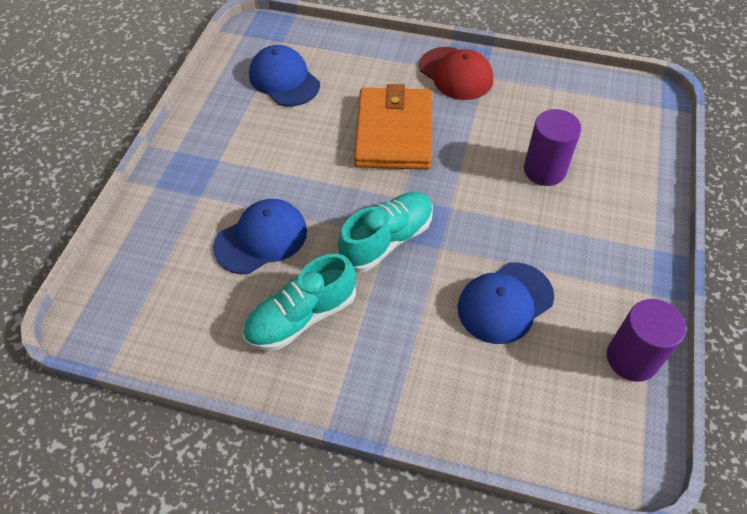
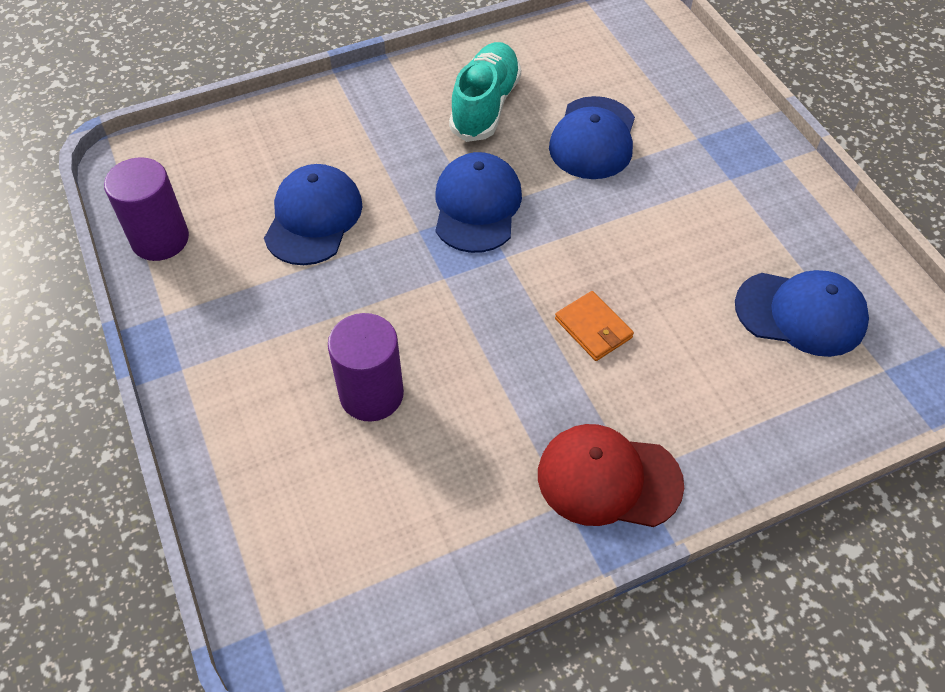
camera: 140 degrees right, 0 degrees up
turquoise shoe [338,192,433,272] -> blue cap [435,152,522,253]
orange wallet [354,84,432,170] -> orange wallet [555,291,634,361], size x0.44

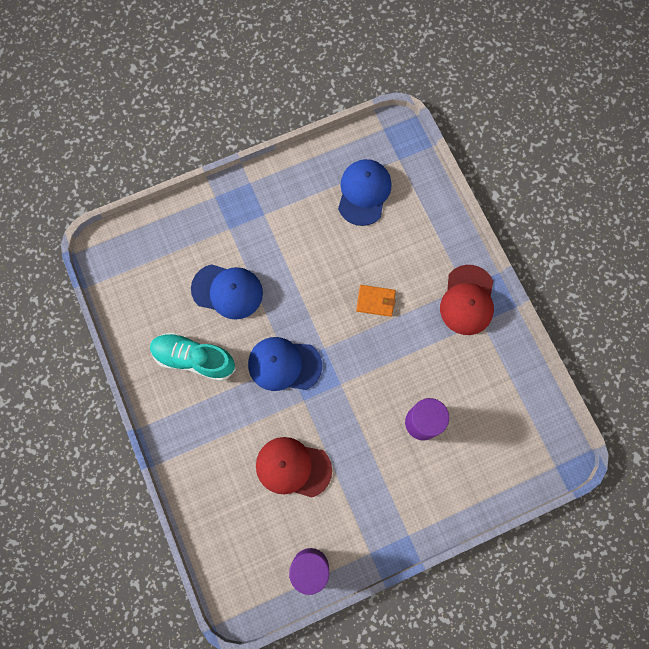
camera: 90 degrees left, 20 degrees up
blue cap [264,164,363,265] -> red cap [256,437,332,498]
orange wallet [555,291,634,361] -> orange wallet turned 45 degrees clockwise [356,285,396,317]

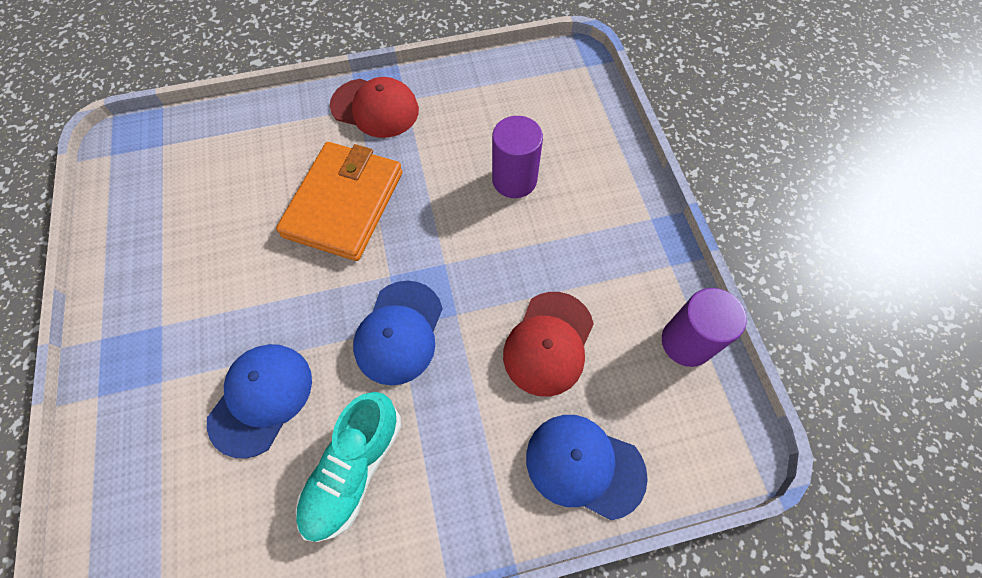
camera: 80 degrees left, 10 degrees down
blue cap [338,159,392,226] -> blue cap moved to [526,415,648,520]
orange wallet [356,285,396,317] -> orange wallet [276,142,403,261], size x2.27

